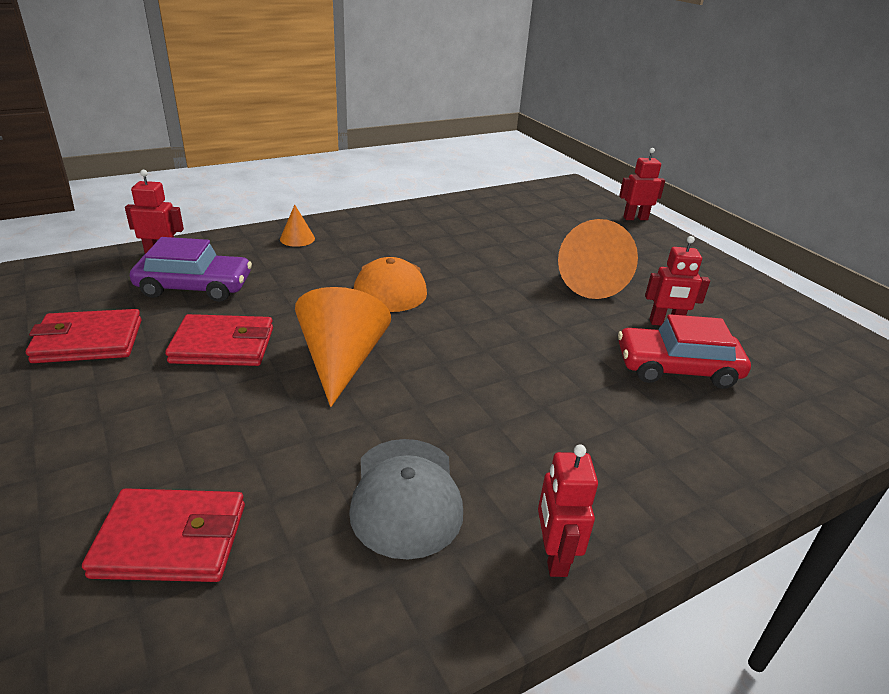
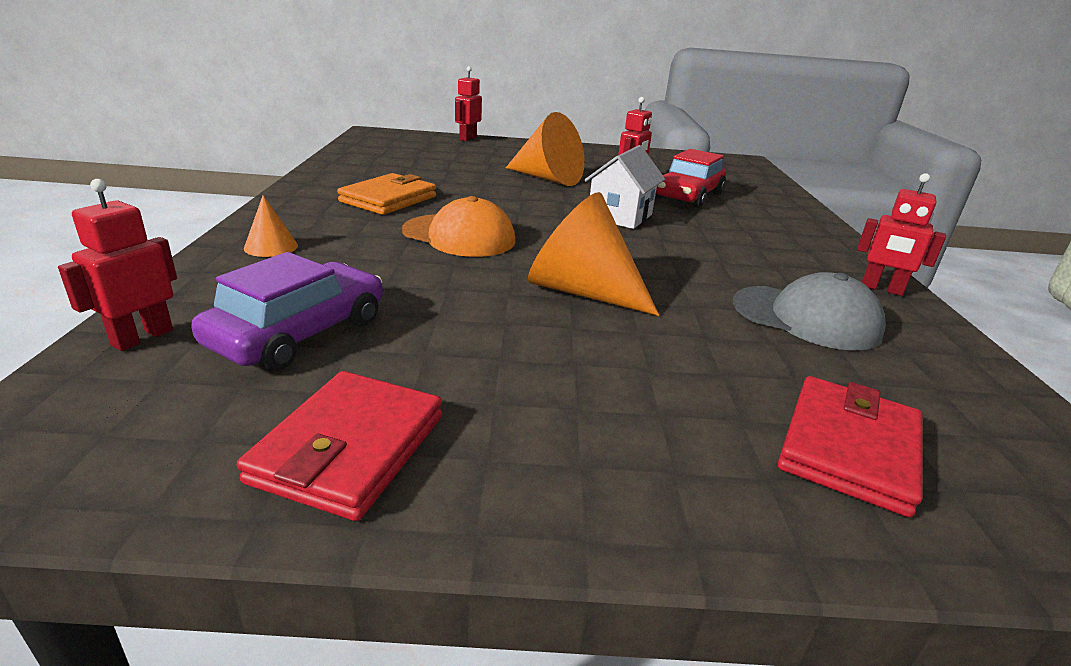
camera: 60 degrees left, 5 degrees down
red wallet [165,314,273,366] -> none
none -> orange wallet [337,173,436,215]
none -> white house [584,145,665,229]

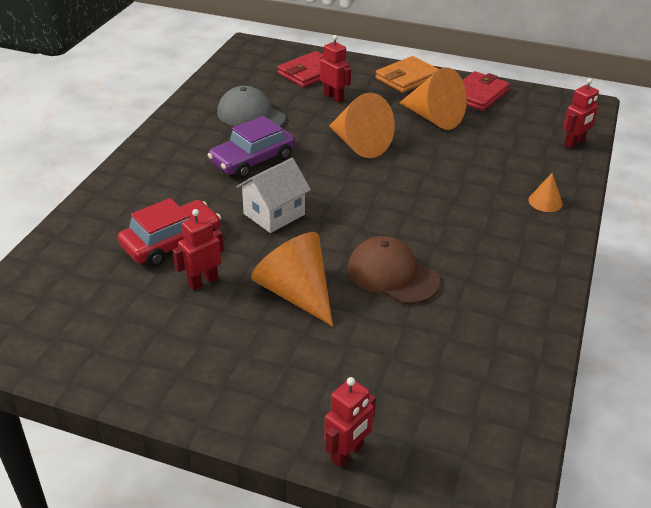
camera: 160 degrees left, 10 degrees up
purple car [191,252,383,371] -> purple car moved to [208,116,295,178]
orange wallet [337,173,436,215] -> orange wallet moved to [375,56,439,93]
orange cap [402,196,515,257] -> none
red robot [857,173,946,296] -> red robot moved to [320,35,351,102]
none -> brown cap [348,236,440,304]
none -> orange cone [399,67,467,130]

